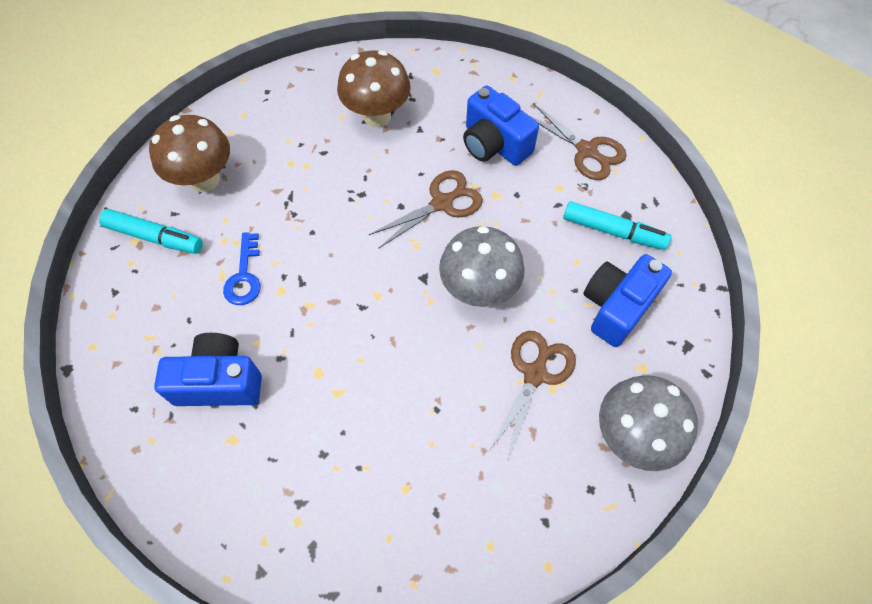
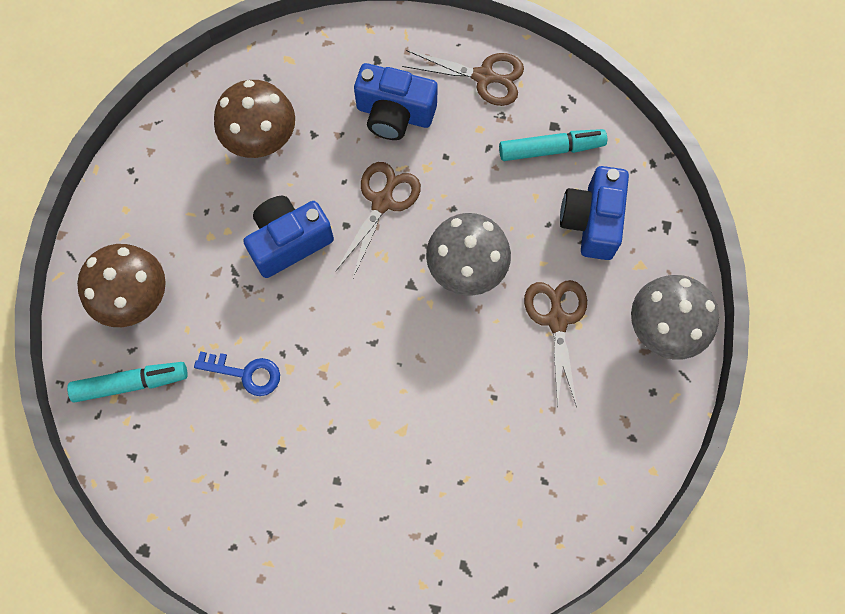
camera: 30 degrees left, 10 degrees up
blue camera [154,333,262,406] -> blue camera moved to [243,196,334,278]
blue key [223,232,261,305] -> blue key turned 45 degrees counterclockwise [194,351,280,396]

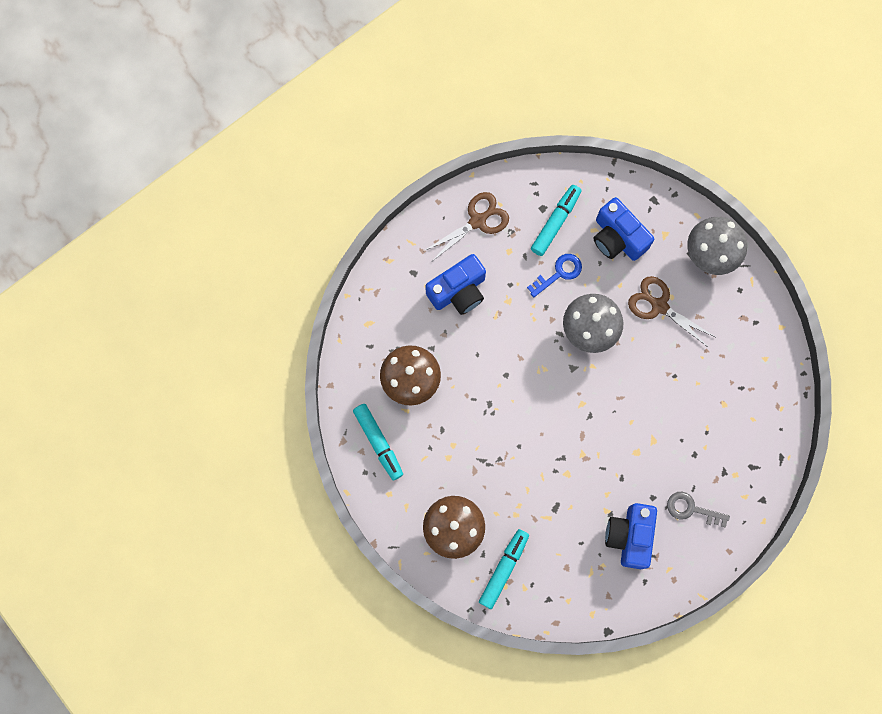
camera: 50 degrees left, 5 degrees up
blue key [194,351,280,396] -> blue key moved to [527,254,582,297]
blue camera [243,196,334,278] -> blue camera moved to [605,503,657,569]
brown scissors [336,162,421,278] -> none
none -> turquoise marker [353,404,403,480]
none -> grey key [667,492,730,528]

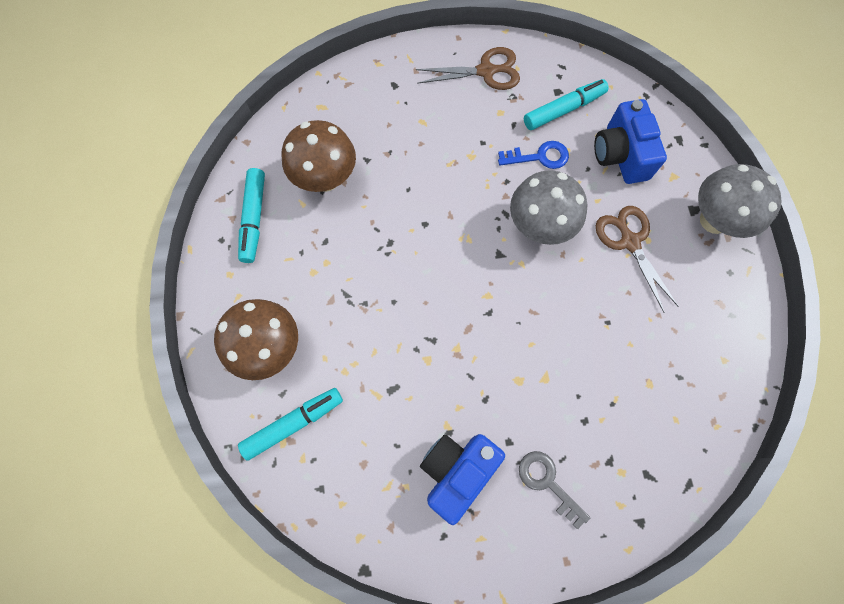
camera: 30 degrees right, 5 degrees down
blue camera [425,254,486,315] -> none

